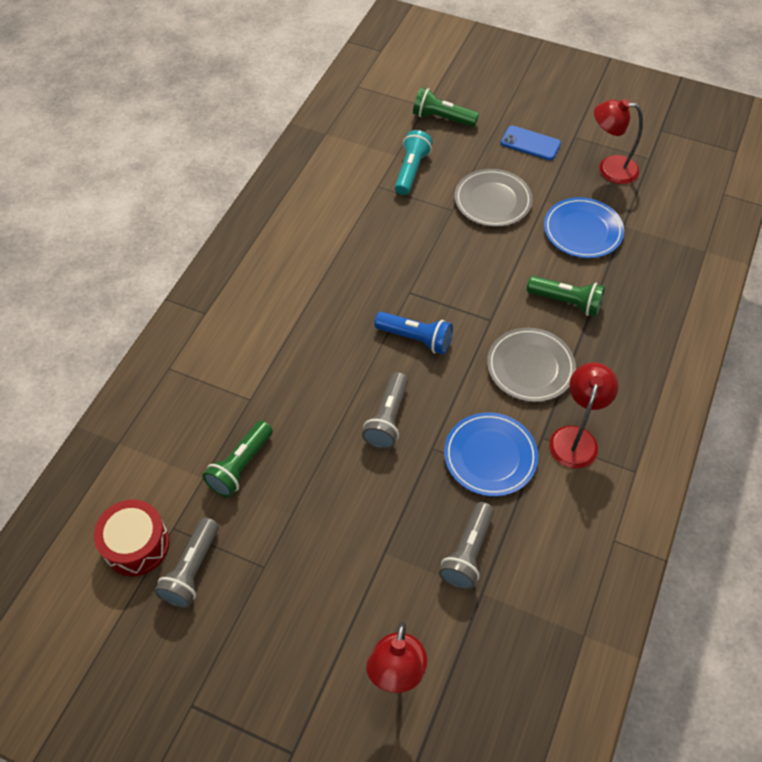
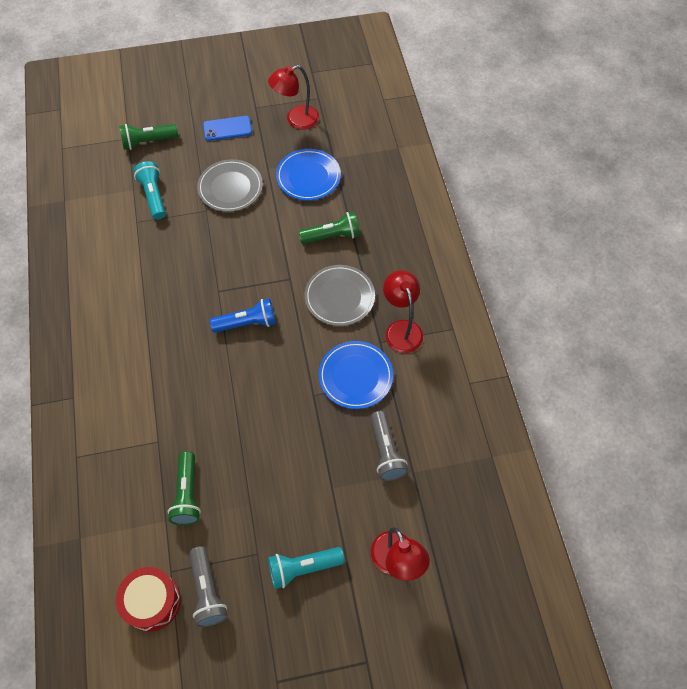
camera: 35 degrees left, 5 degrees up
grey flashlight [362,372,408,449] -> none
none -> turquoise flashlight [268,547,345,589]

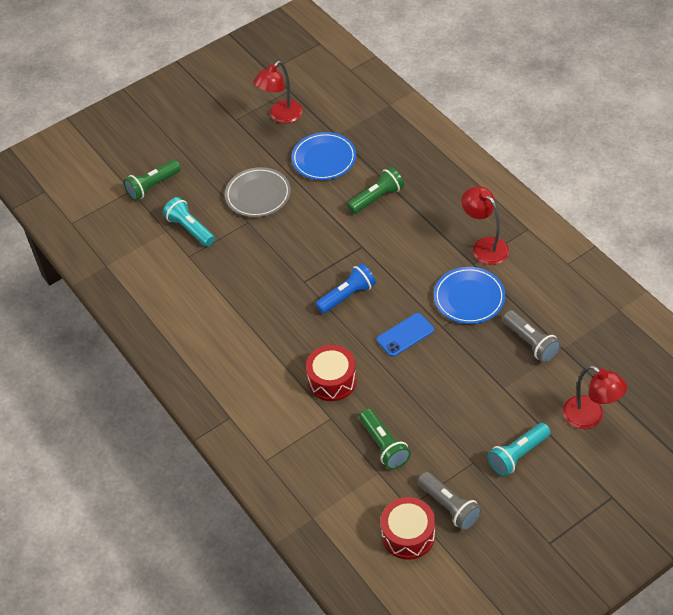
camera: 20 degrees left, 10 degrees down
blue phone [203,116,252,141] -> blue phone moved to [377,313,434,357]
grey plate [304,265,375,326] -> none
none -> red drum [306,345,357,401]

